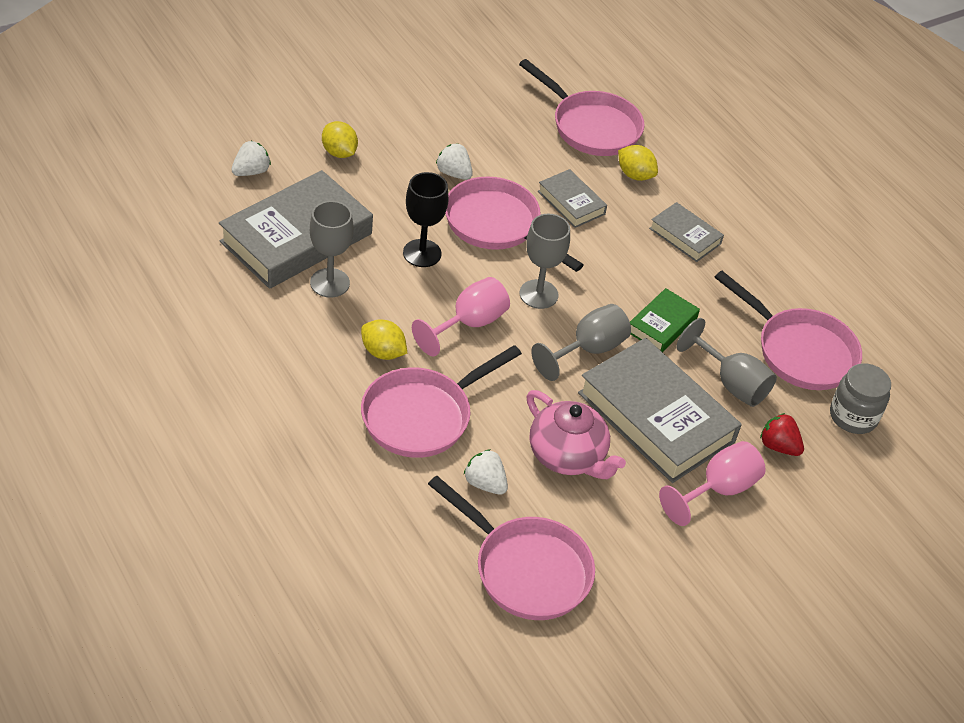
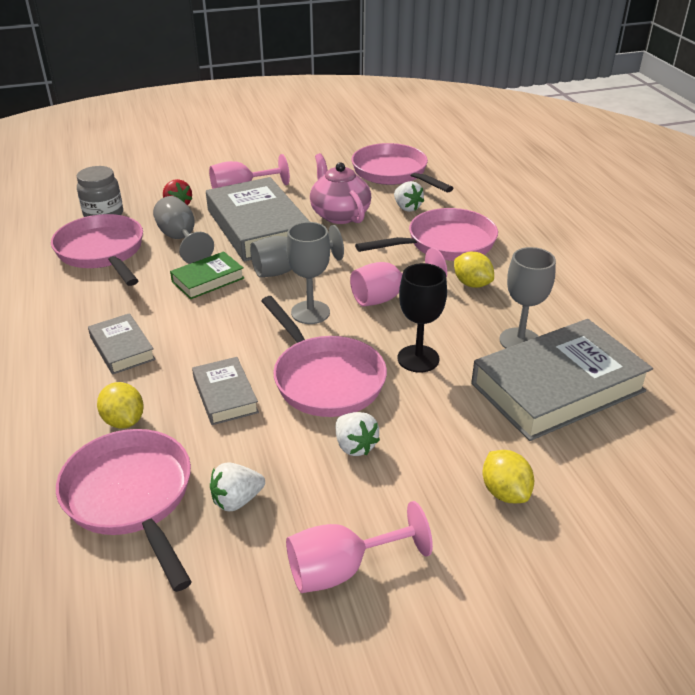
camera: 160 degrees left, 10 degrees down
white strawberry [231,141,271,176] -> white strawberry moved to [210,462,265,511]
none -> pink goblet [286,501,433,593]

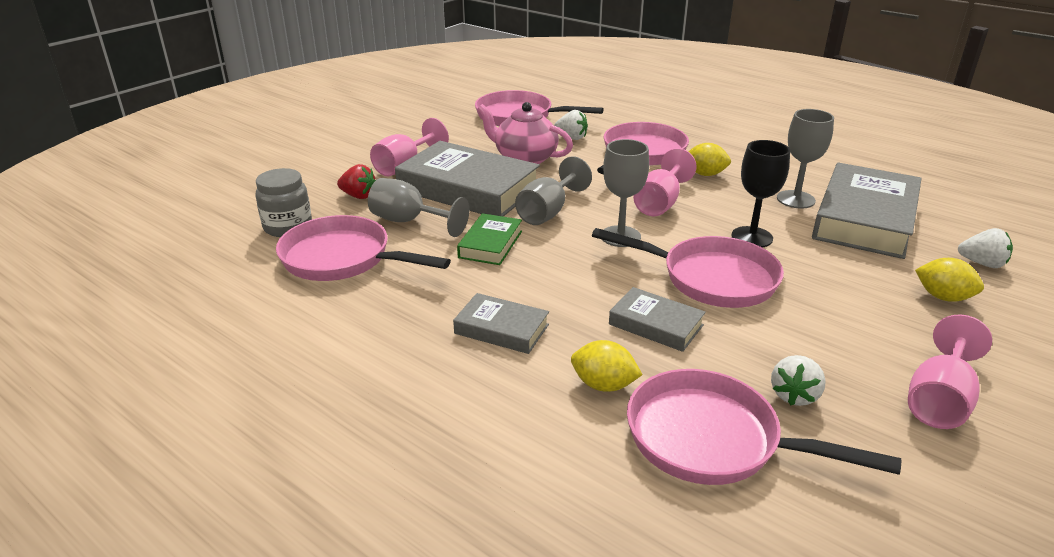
camera: 35 degrees left, 5 degrees down
white strawberry [336,412,380,456] -> white strawberry moved to [958,228,1013,268]

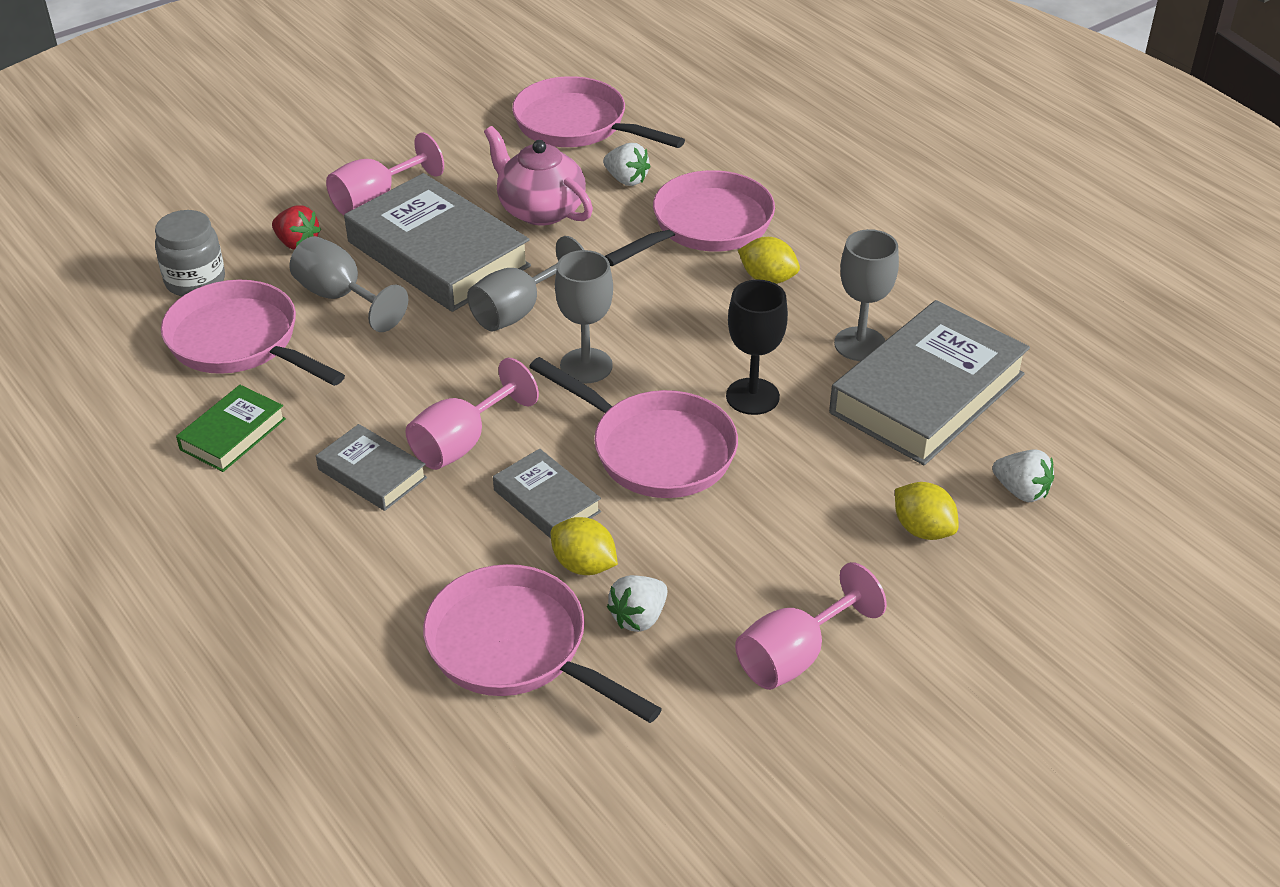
camera: 15 degrees right, 10 degrees up
green book [457,213,522,265] -> green book moved to [176,385,286,472]
yellow lemon [571,340,643,392] -> yellow lemon moved to [551,517,618,575]
pink goblet [633,148,697,216] -> pink goblet moved to [405,358,539,470]

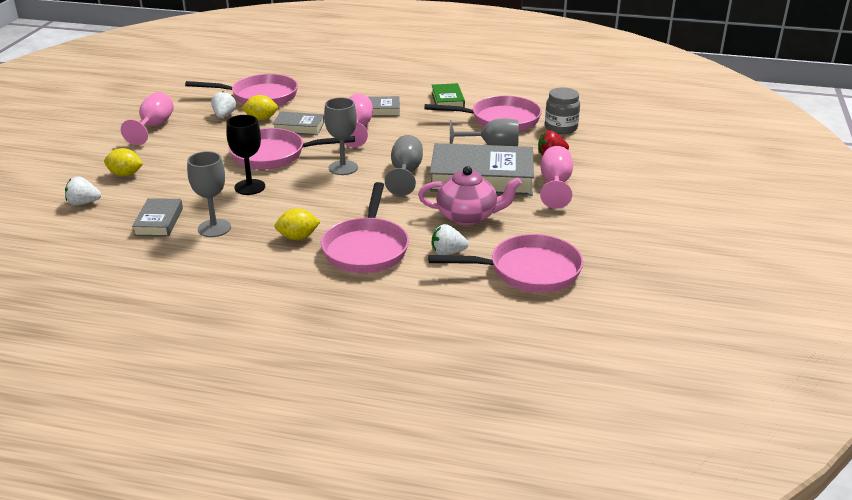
camera: 140 degrees right, 10 degrees down
grey book [829,300,1030,465] -> grey book [132,198,183,237], size x0.50

